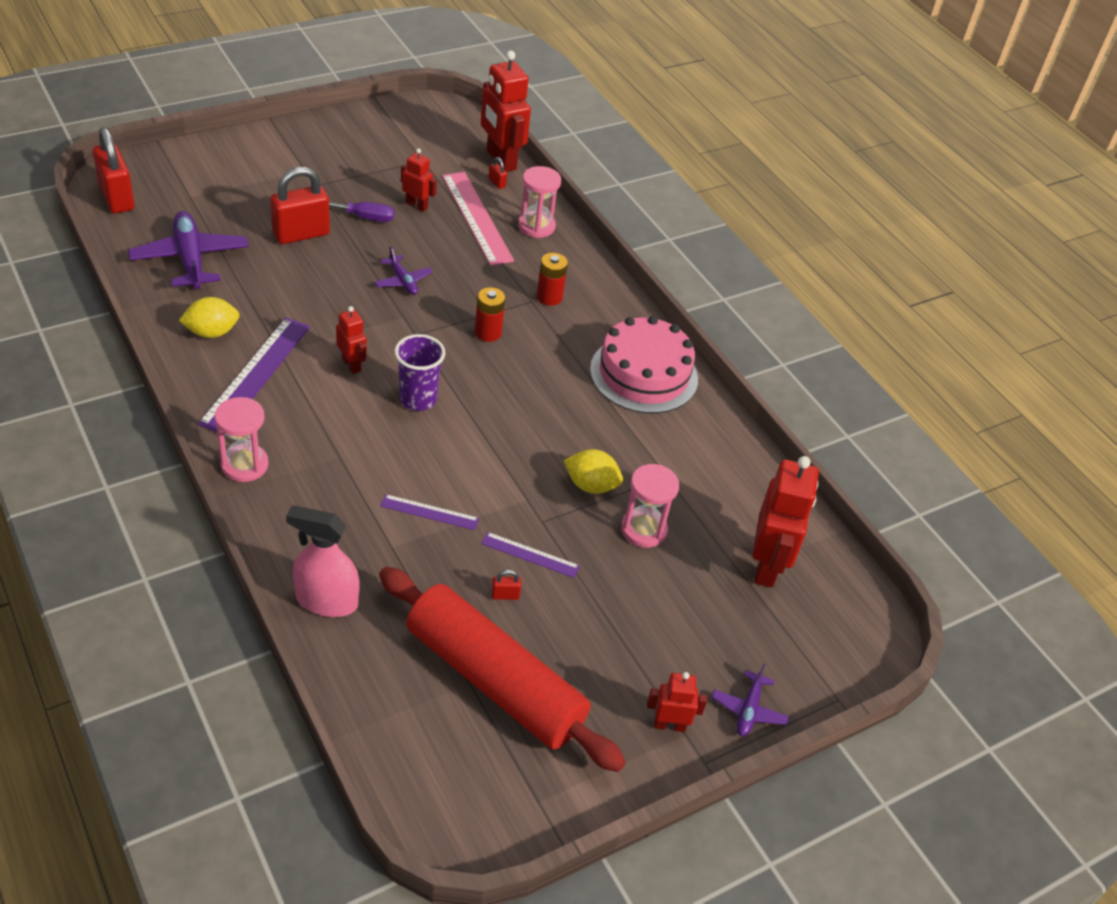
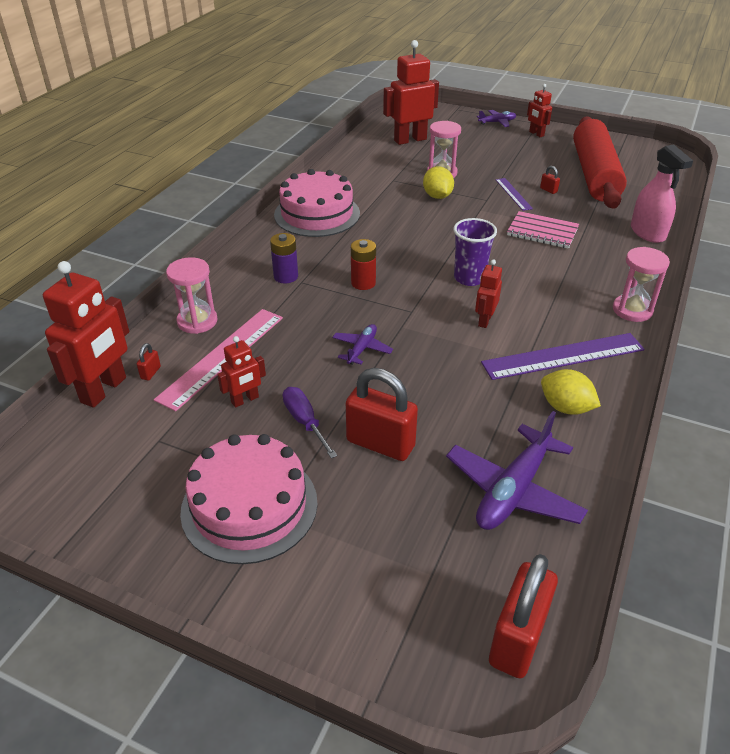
camera: 120 degrees left, 5 degrees down
purple ruler [380,494,479,530] -> pink notebook [507,211,579,249]
red robot [401,148,437,212] -> red robot turned 120 degrees counterclockwise [217,336,266,408]
red battery [537,253,568,306] -> purple battery [270,233,298,283]
none -> pink cake [180,434,318,564]

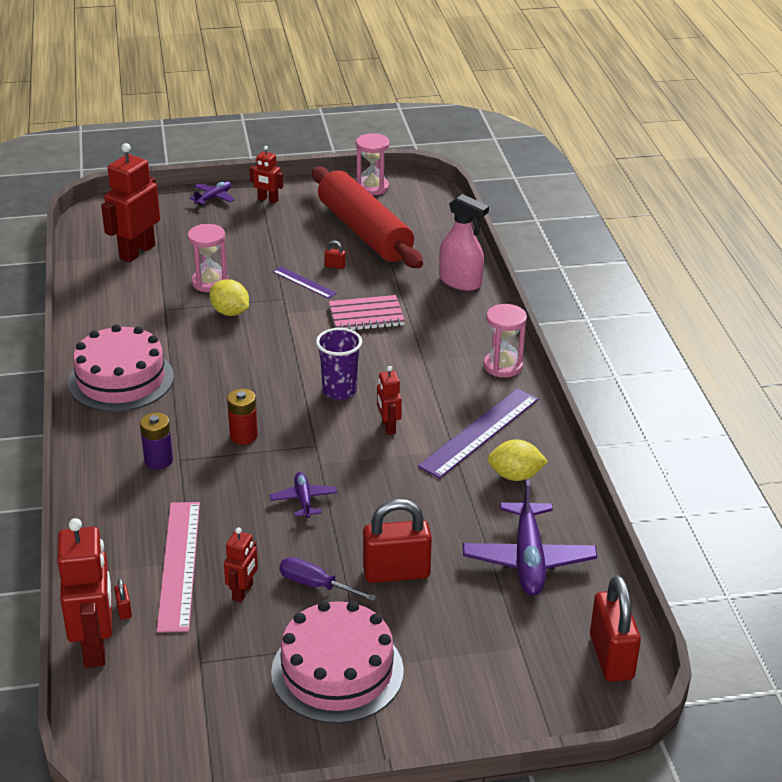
camera: 35 degrees left, 5 degrees down
pink hourglass [166,257,218,334] -> pink hourglass moved to [356,133,390,195]

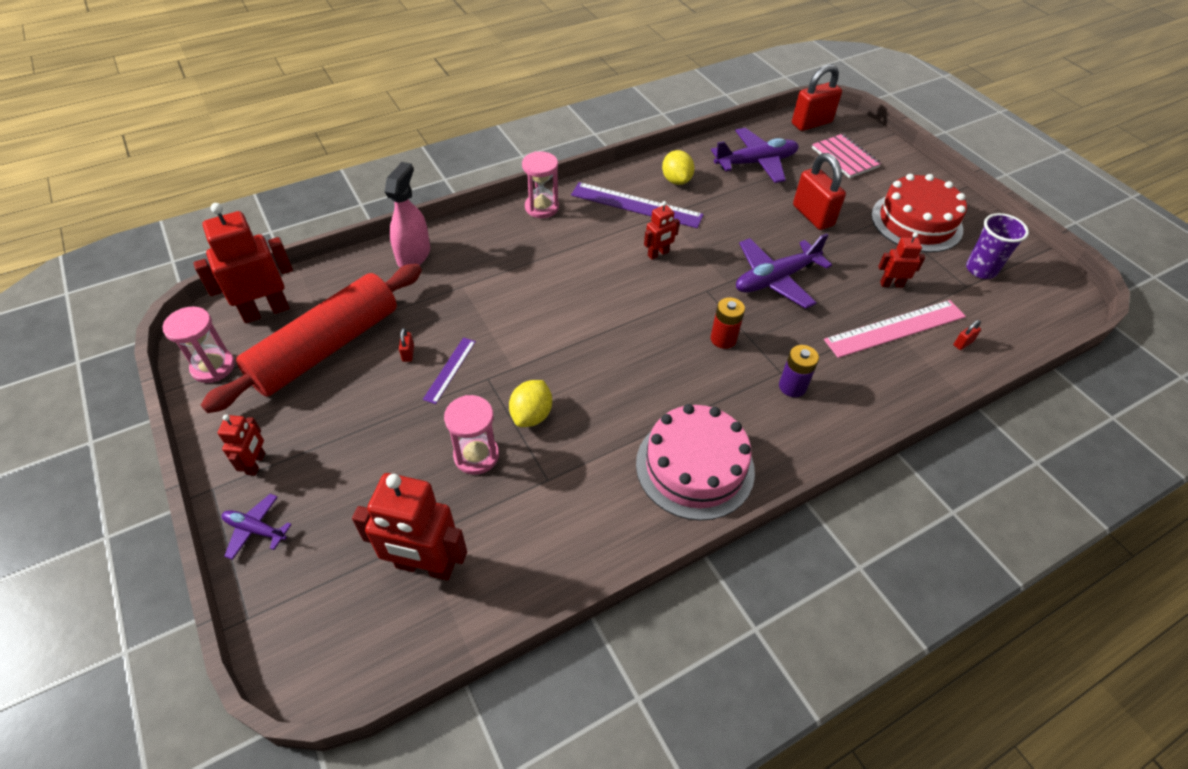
camera: 110 degrees left, 15 degrees up
red robot [57,518,112,668] -> red robot moved to [194,203,293,323]
purple plane [270,472,337,518] -> purple plane [736,233,832,309], size x1.89
pink cake [271,601,404,724] -> red cake [871,174,967,252]
purple screwdriver [279,557,377,601] -> none
purple cup [316,328,362,400] -> purple cup moved to [966,213,1029,279]
pink notebook [329,295,405,330] -> pink notebook moved to [812,134,881,178]

